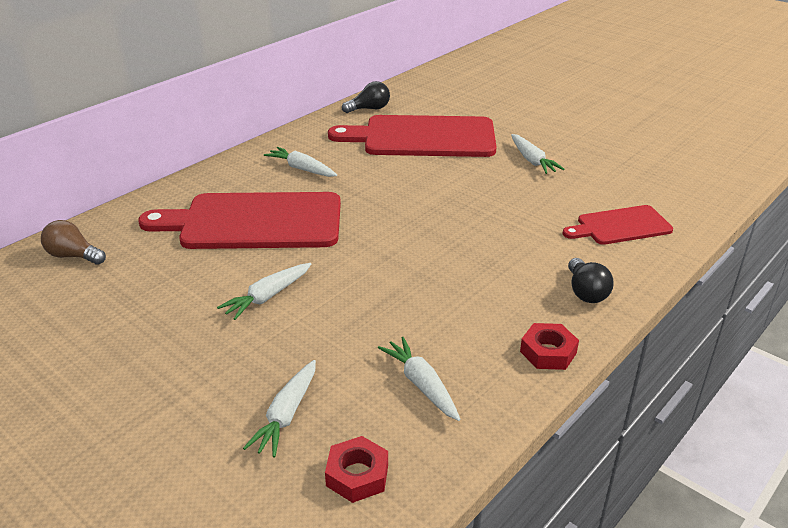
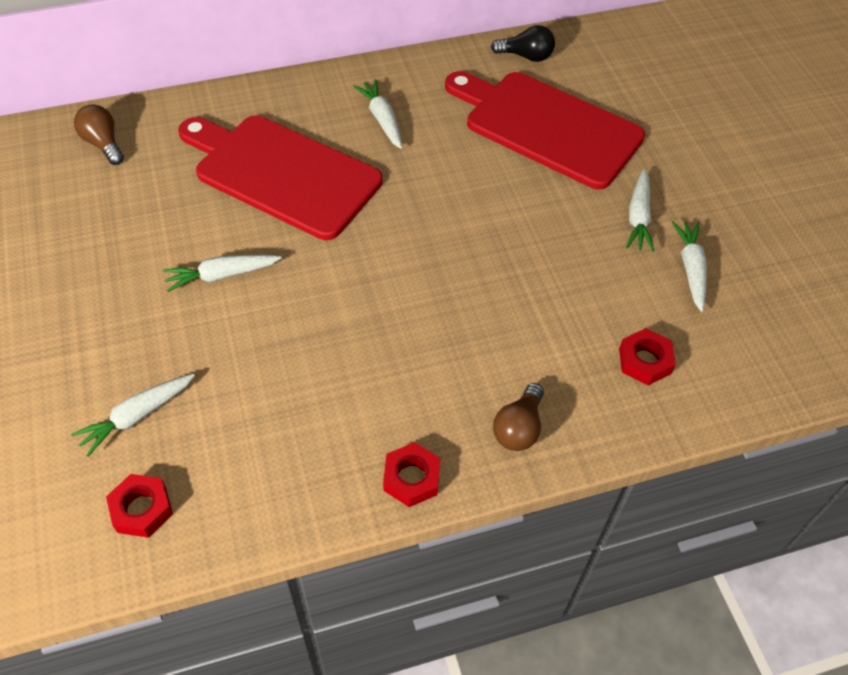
camera: 30 degrees right, 20 degrees up
white carrot [378,337,461,421] -> white carrot moved to [672,221,707,312]
red cutting board [562,205,673,245] -> red nut [619,328,676,385]
black light bulb [568,258,614,303] -> brown light bulb [493,383,544,451]

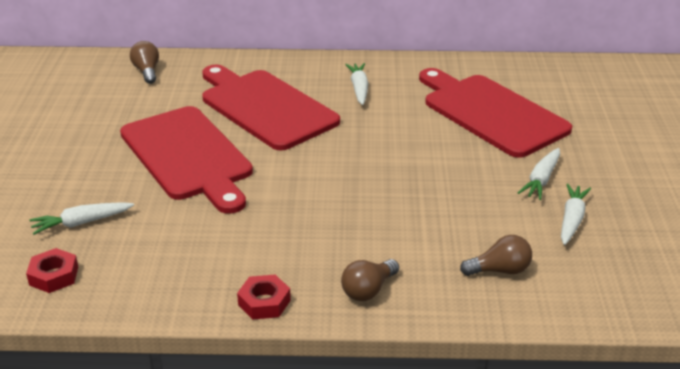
camera: 20 degrees right, 20 degrees down
white carrot [163,255,281,292] -> red cutting board [120,106,253,214]
black light bulb [491,25,555,62] -> none
red nut [619,328,676,385] -> brown light bulb [460,235,532,276]

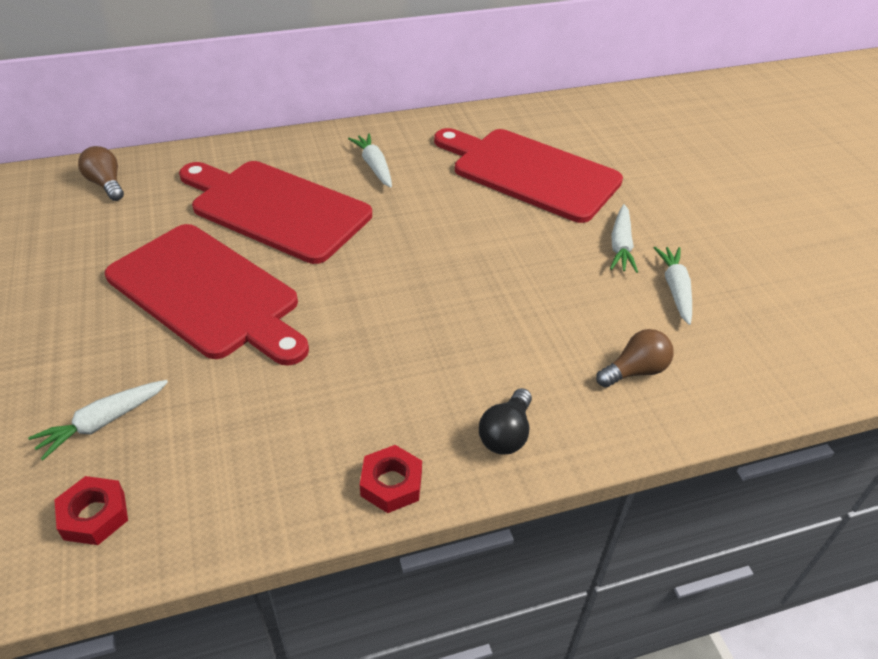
camera: 20 degrees left, 10 degrees up
brown light bulb [341,259,399,301] -> black light bulb [479,388,532,454]

